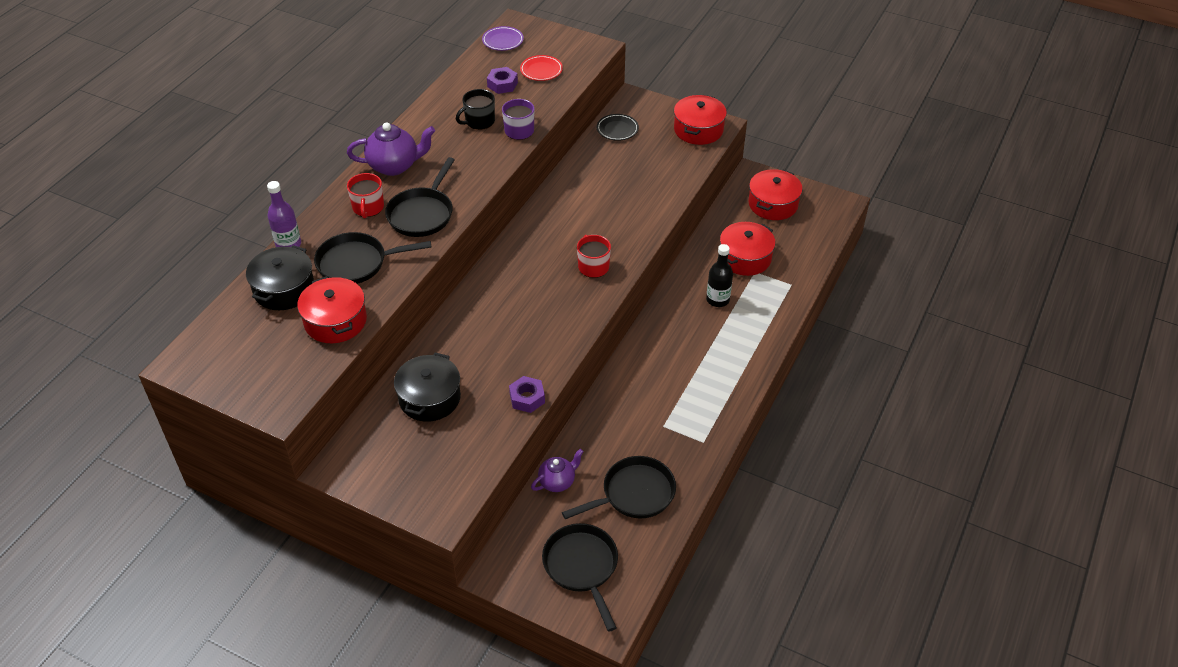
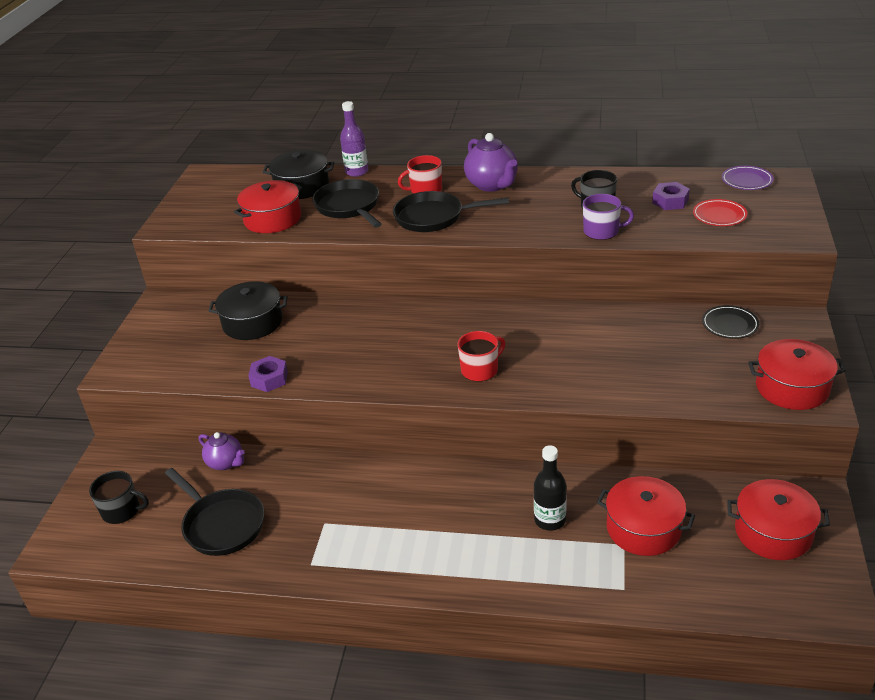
camera: 75 degrees right, 10 degrees down
black pan [542,523,618,632] -> black mug [89,471,149,524]

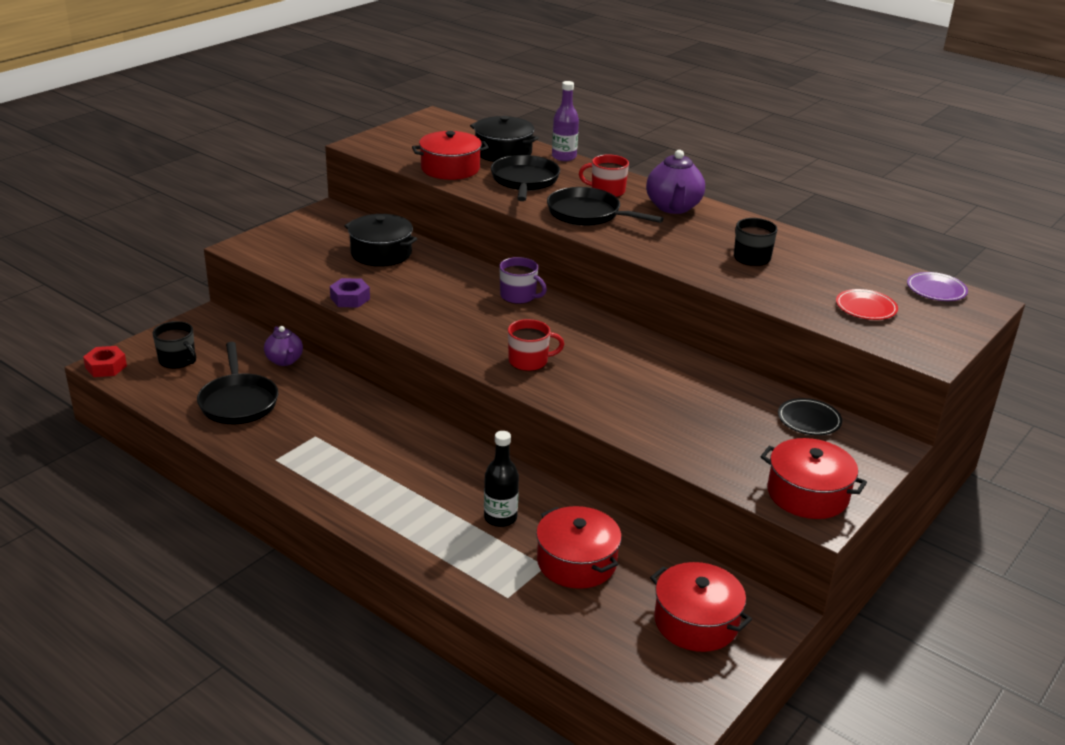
camera: 25 degrees right, 5 degrees down
purple mug [583,194,634,240] -> purple mug moved to [499,257,547,304]
purple nut [652,182,690,210] -> none
none -> red nut [83,346,127,377]

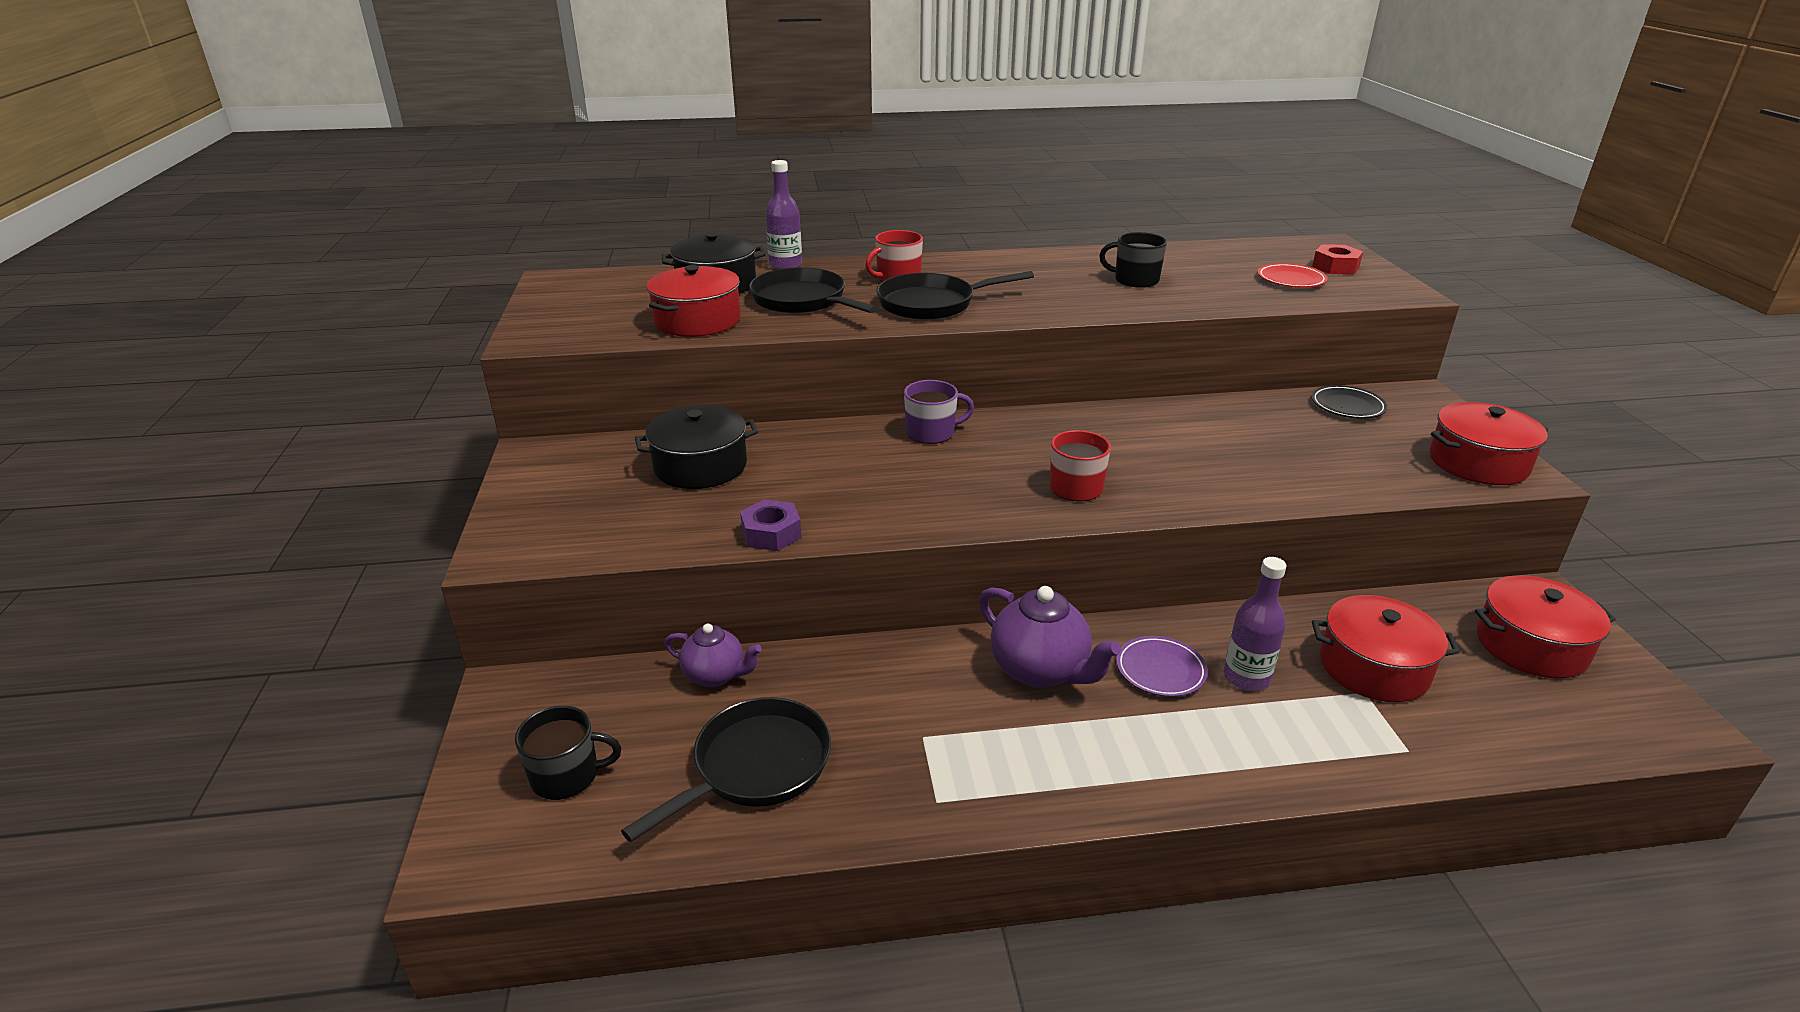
camera: 45 degrees left, 0 degrees up
red nut [83,346,127,377] -> red nut moved to [1312,244,1363,274]
black pan [197,342,278,424] -> black pan turned 75 degrees counterclockwise [621,697,831,842]
black bottle [484,431,519,527] -> purple bottle [1224,557,1286,691]
purple teapot [646,150,705,214] -> purple teapot moved to [979,586,1121,688]
purple plate [907,272,968,301] -> purple plate moved to [1116,636,1208,697]

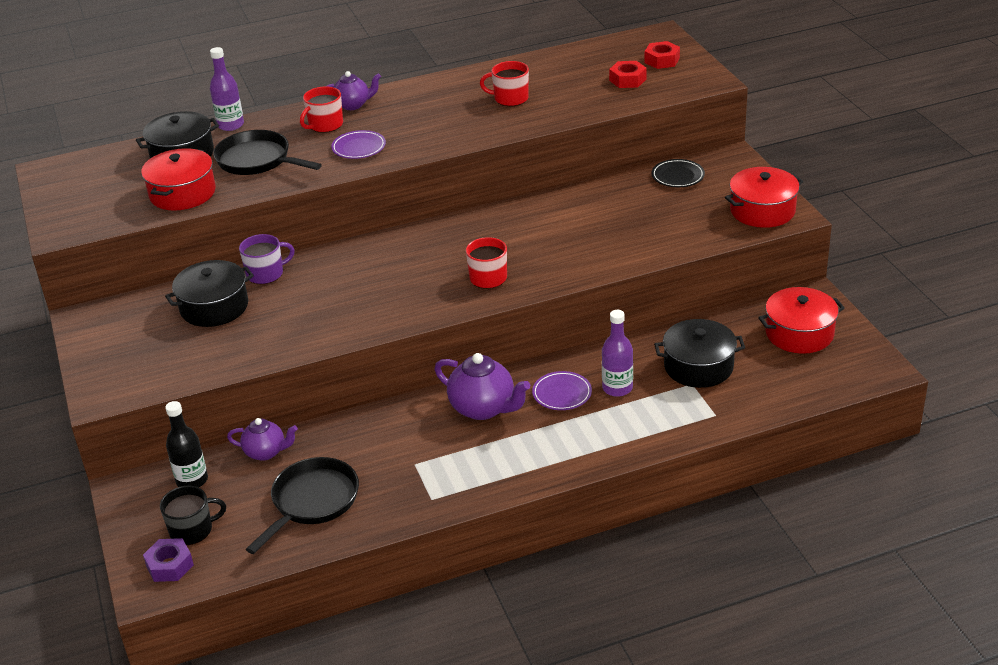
camera: 10 degrees left, 5 degrees up
purple nut [740,499,801,551] -> purple nut moved to [143,538,194,582]
black pan [876,271,1034,320] -> purple plate [331,130,386,159]
purple mug [904,380,974,444] -> purple mug moved to [239,234,295,284]
black mug [1099,232,1167,288] -> red mug [480,61,529,106]
red plate [1257,263,1328,288] -> red nut [609,61,647,88]
red pot [1312,595,1460,702] -> black pot [654,319,745,388]
none -> black bottle [165,401,208,487]
none -> purple teapot [326,71,381,110]

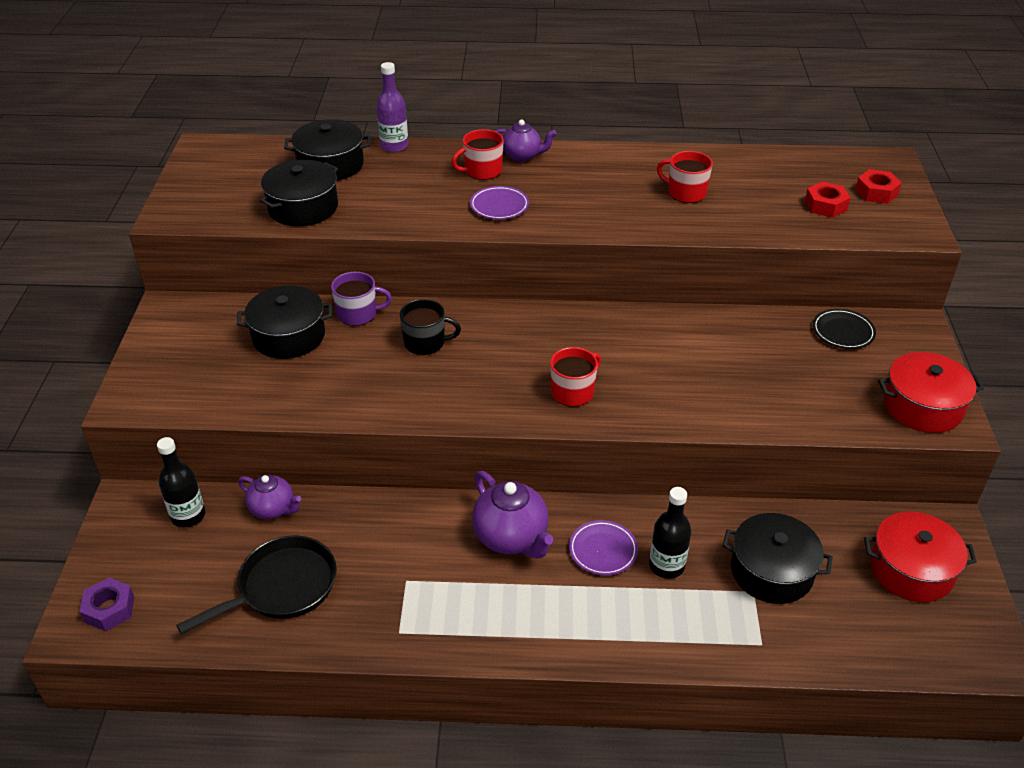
camera: 20 degrees right, 5 degrees up
red pot [141,148,216,210] -> black pot [259,160,338,226]
black mug [160,486,226,545] -> black mug moved to [400,299,461,355]
black pan [213,130,322,175] -> none
purple bottle [602,310,633,397] -> black bottle [649,487,691,579]

